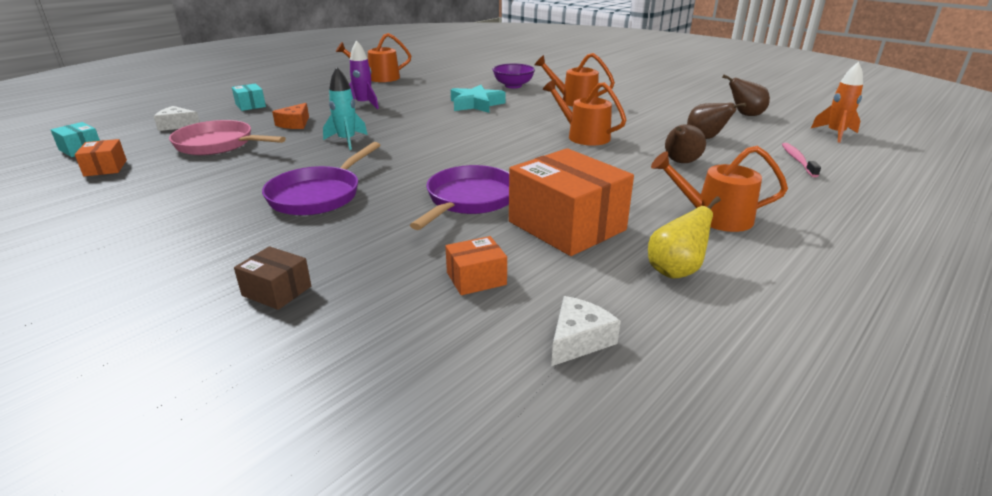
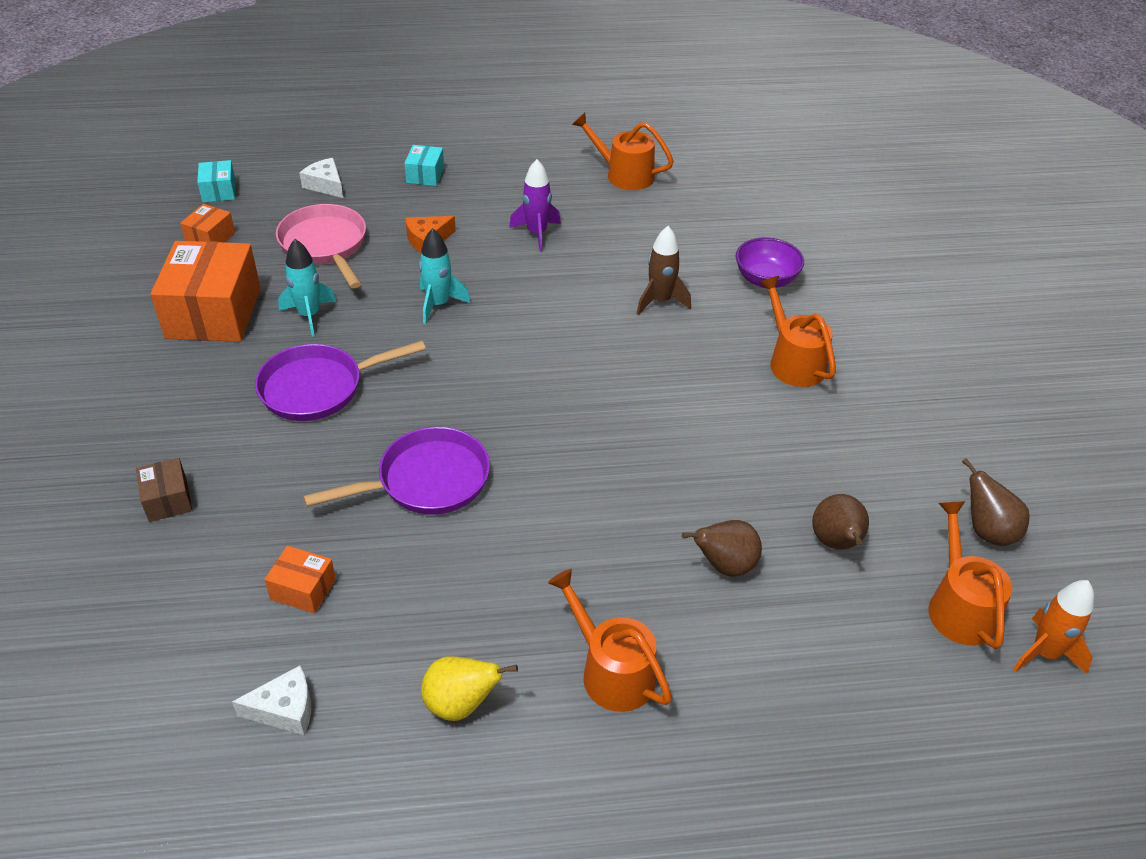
camera: 40 degrees right, 15 degrees up
turquoise star [451,85,506,113] -> brown rocket [637,226,691,315]
orange box [509,148,634,256] -> orange box moved to [151,241,261,342]
orange watering can [543,79,626,146] -> orange watering can moved to [929,501,1012,649]
pink toothbrush [782,143,821,177] -> none
none -> turquoise rocket [278,239,336,337]

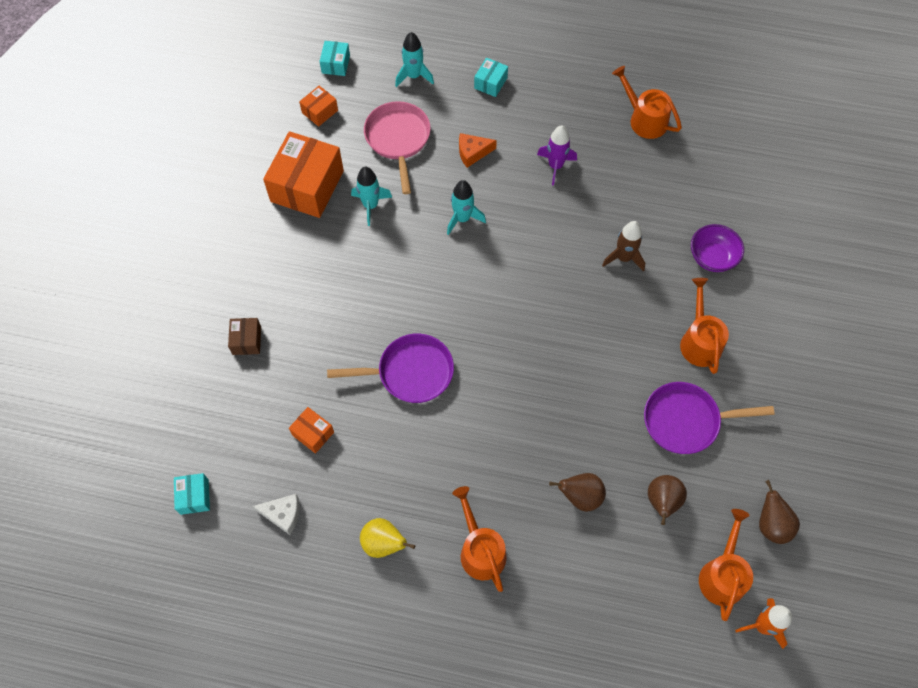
camera: 20 degrees right, 20 degrees up
purple pan [255,341,426,421] -> purple pan moved to [644,382,775,454]
white cheese [300,158,343,198] -> turquoise rocket [395,32,434,87]
none -> turquoise box [174,473,210,515]

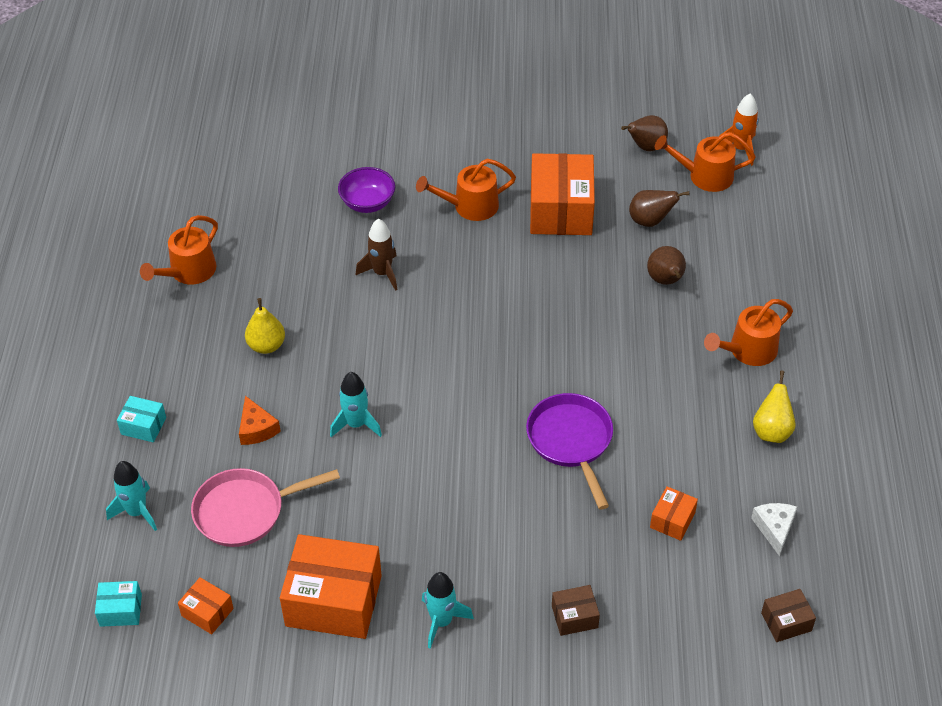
camera: 100 degrees left, 15 degrees down
turquoise box [174,473,210,515] -> brown box [761,589,816,642]
turquoise rocket [351,166,392,226] -> turquoise rocket moved to [422,572,474,649]
purple rocket [537,125,577,186] -> yellow pear [245,298,285,354]
purple pan [644,382,775,454] -> orange box [530,153,595,235]

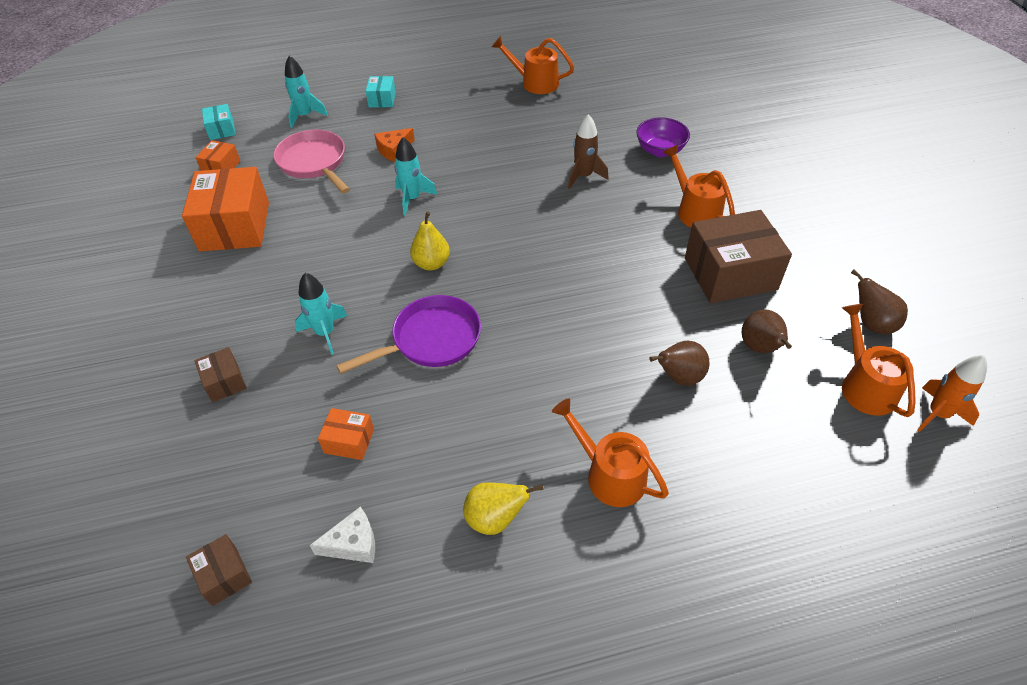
camera: 75 degrees right, 0 degrees up
yellow pear [245,298,285,354] -> yellow pear moved to [410,211,450,271]
turquoise rocket [422,572,474,649] -> turquoise rocket moved to [295,273,347,355]
orange box [530,153,595,235] -> brown box [685,210,792,303]

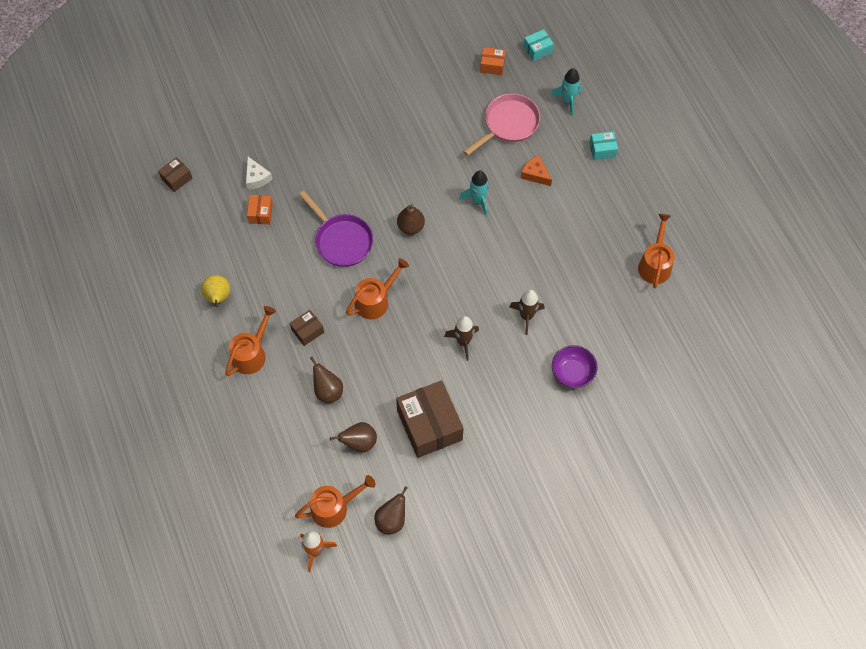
camera: 80 degrees right, 15 degrees up
orange box [182,167,269,252] -> none
brown box [195,347,247,402] -> brown box moved to [290,310,324,346]
turquoise rocket [295,273,347,355] -> none
white cheese [309,507,375,563] -> white cheese moved to [246,157,273,189]
yellow pear [410,211,450,271] -> brown pear [397,204,425,235]
orange watering can [663,145,735,228] -> orange watering can moved to [346,258,409,319]
none -> brown rocket [444,316,479,361]

